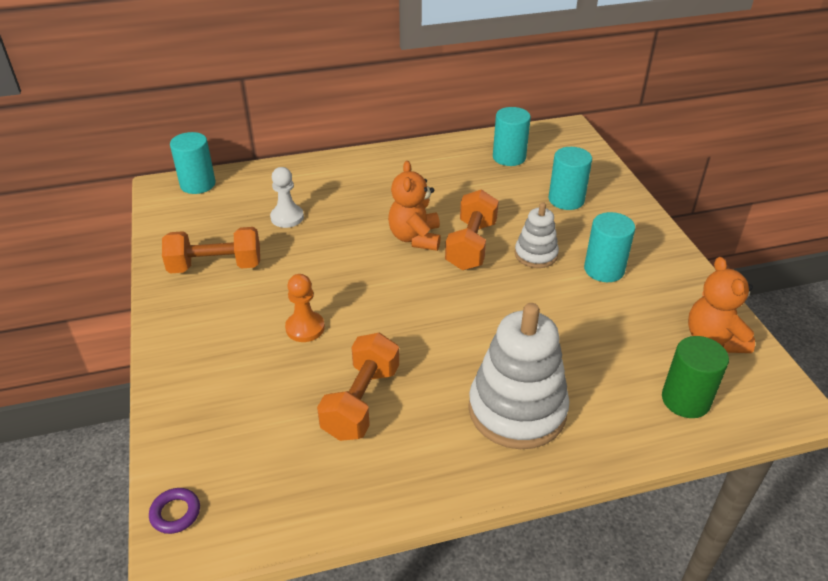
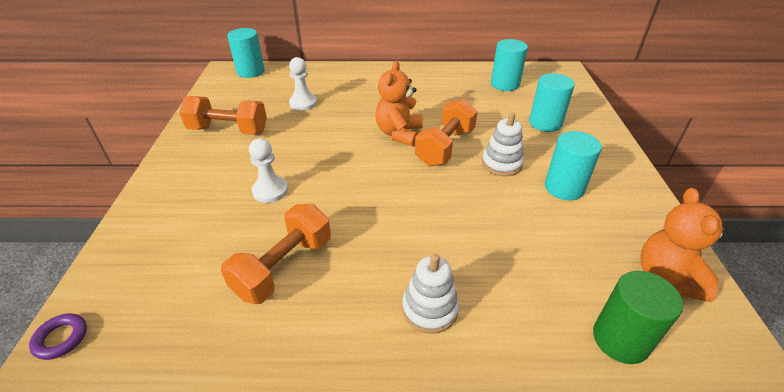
camera: 15 degrees right, 0 degrees up
orange pawn [285,274,325,342] -> white pawn [249,138,288,203]
white stacking toy [468,303,570,449] -> white stacking toy [402,254,459,334], size x0.54

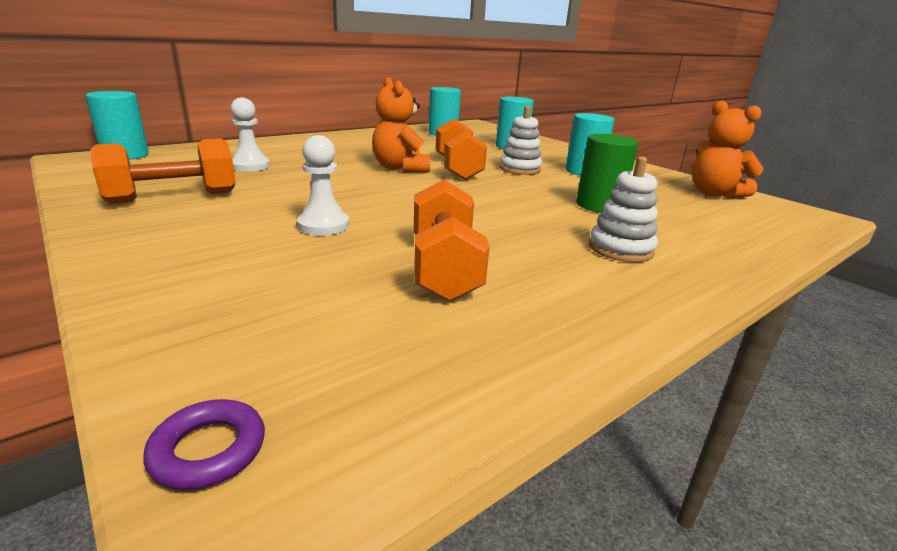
camera: 40 degrees left, 15 degrees down
green cylinder [593,271,683,364] -> green cylinder moved to [576,134,639,213]

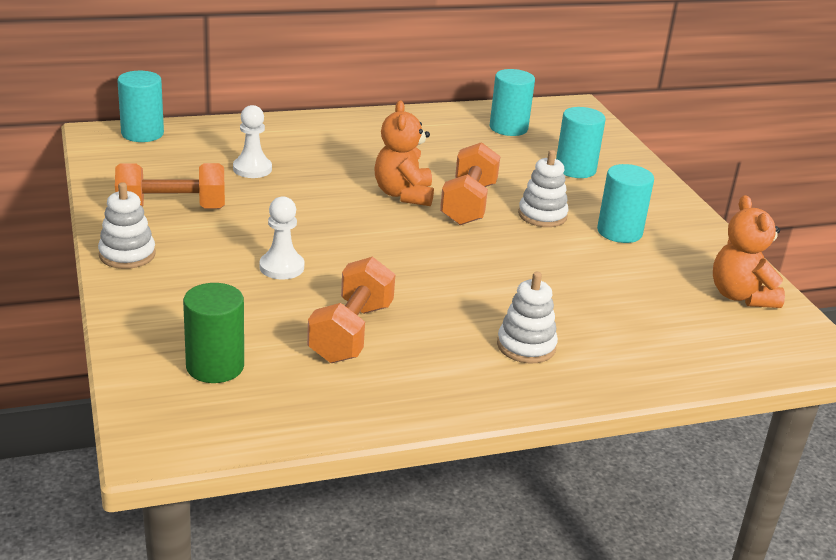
camera: 20 degrees right, 5 degrees up
purple ring [143,399,265,490] -> none
green cylinder [576,134,639,213] -> green cylinder moved to [183,283,244,383]
none -> white stacking toy [98,182,156,269]

